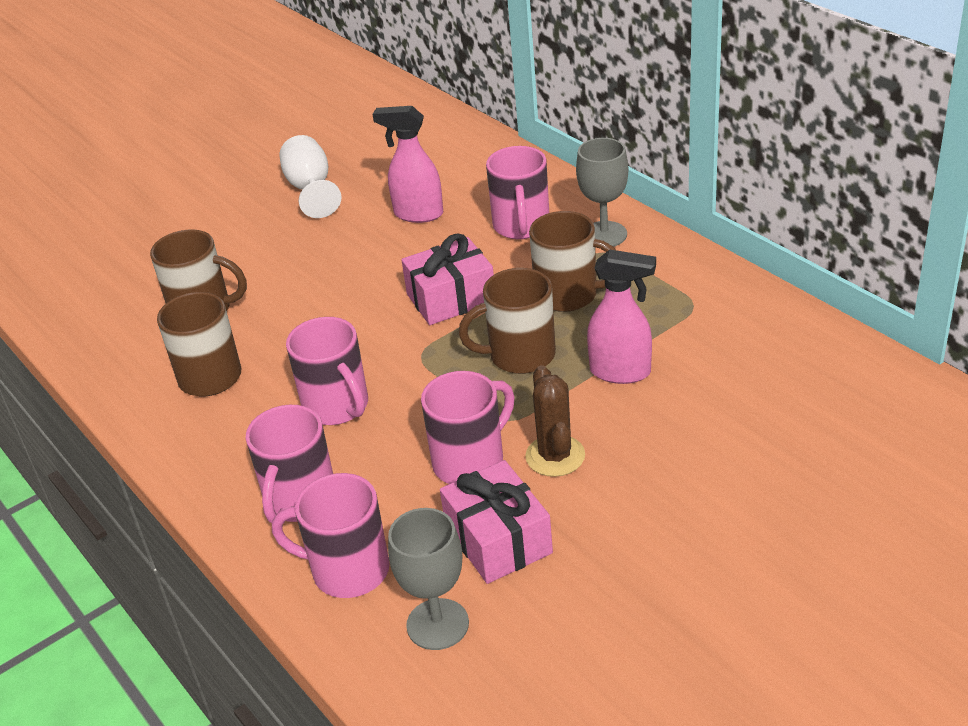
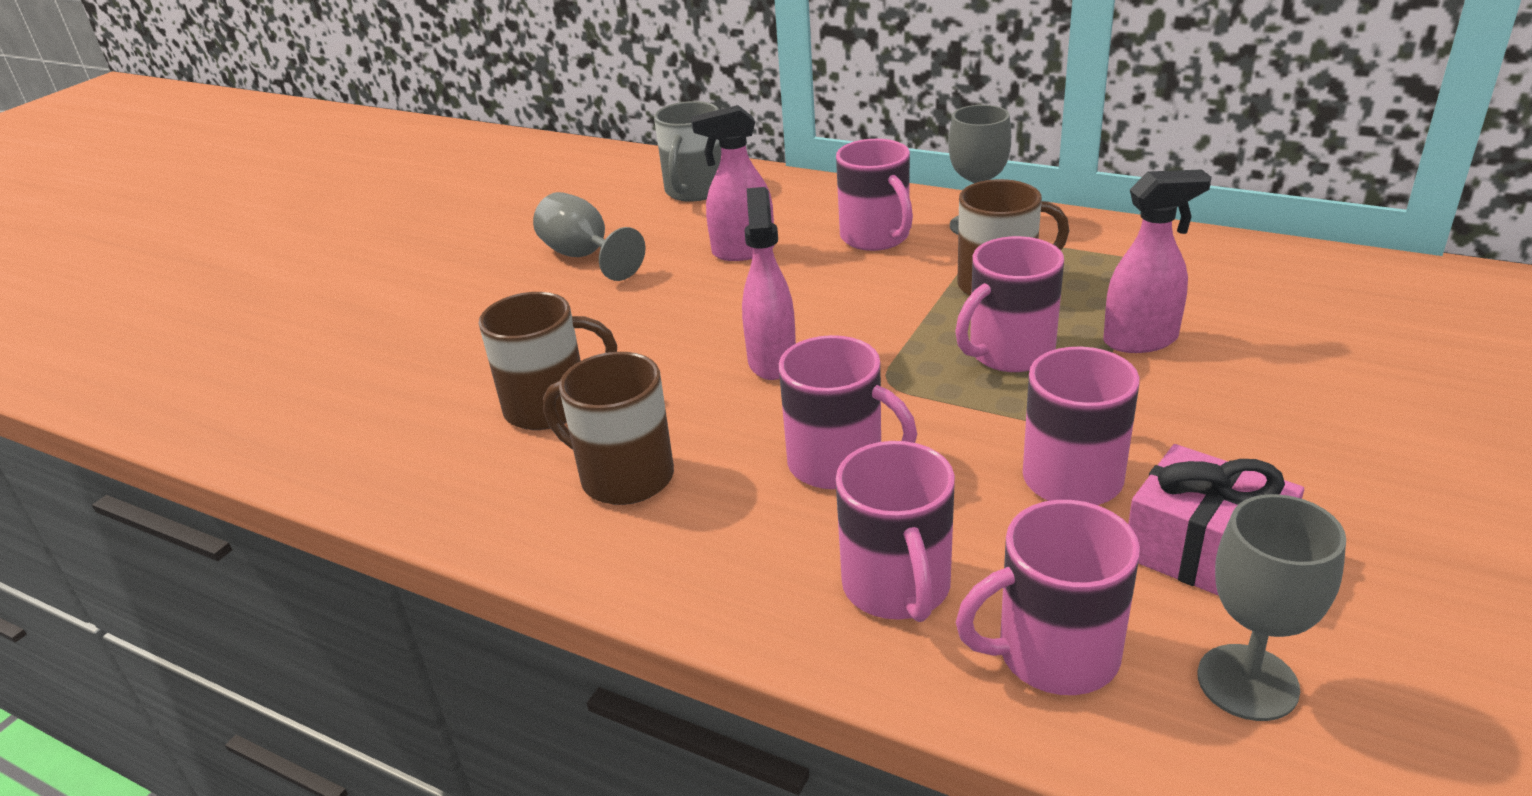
camera: 25 degrees left, 5 degrees down
white goblet [279,135,342,218] -> grey goblet [533,192,646,281]
pink gift [401,233,494,325] -> none
brown mug [459,268,556,374] -> pink mug [955,236,1064,372]
brown cactus [525,365,585,477] -> none
none -> grey mug [654,101,721,202]
none -> pink spray bottle [742,187,796,380]

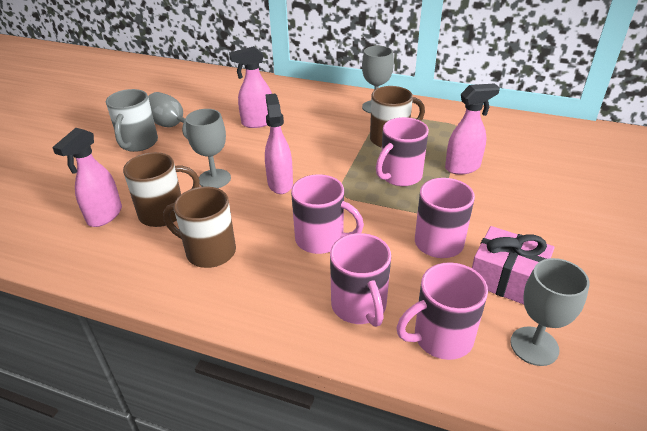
camera: 10 degrees left, 5 degrees up
grey mug [654,101,721,202] -> grey mug moved to [106,89,158,152]
pink mug [836,139,913,251] -> none
none -> pink spray bottle [52,128,122,227]
none -> grey goblet [186,109,231,188]

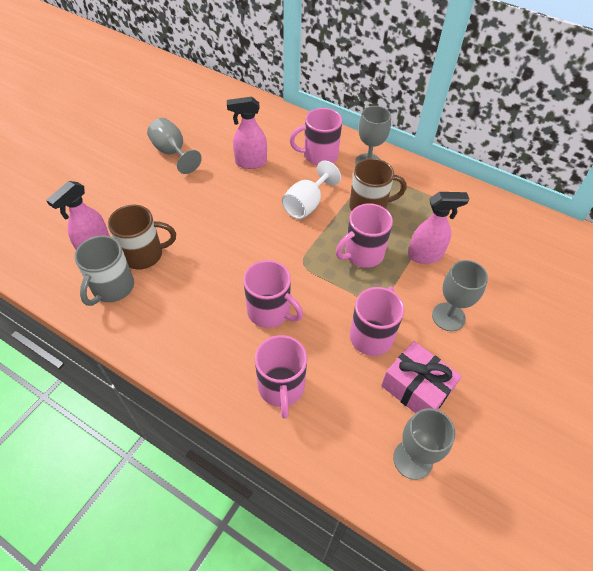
camera: 10 degrees right, 15 degrees up
grey mug [106,89,158,152] -> grey mug moved to [74,235,134,306]
brown mug [163,187,236,268] -> none
grey goblet [186,109,231,188] -> grey goblet moved to [432,260,488,331]
pink spray bottle [265,94,293,194] -> none
pink mug [396,262,488,360] -> pink mug moved to [290,108,342,165]
none -> white goblet [282,160,341,219]

